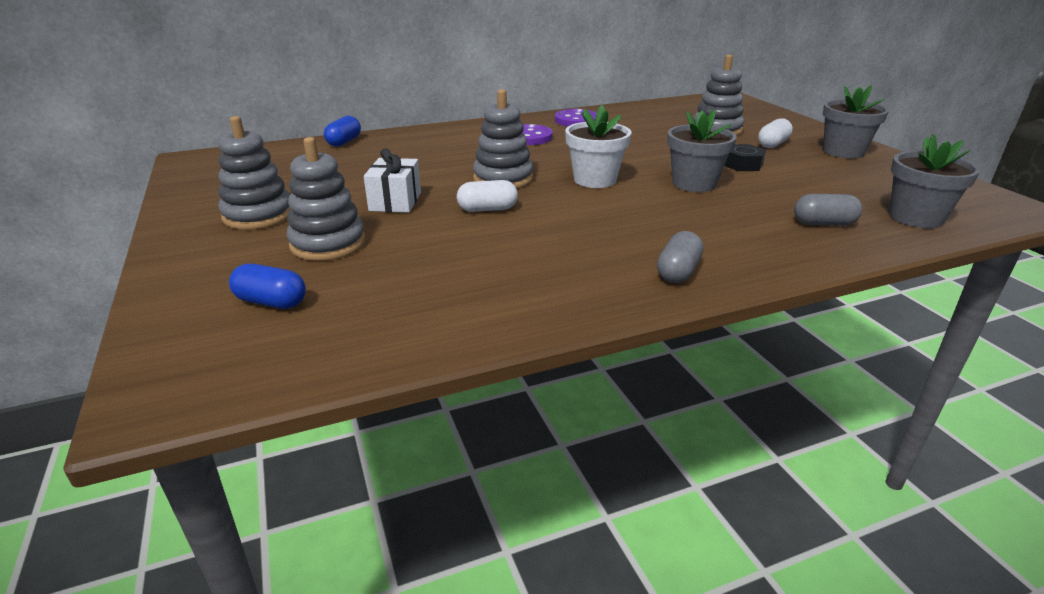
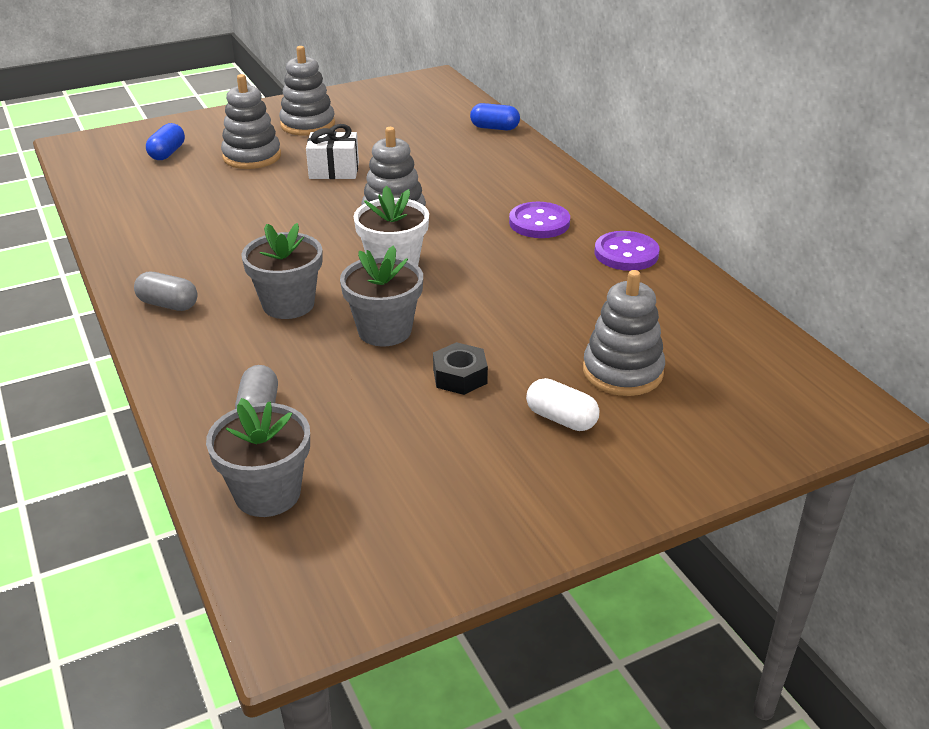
camera: 85 degrees right, 5 degrees up
white capsule [457,180,518,212] -> none
grey flower pot [823,85,889,159] -> grey flower pot moved to [241,223,322,319]

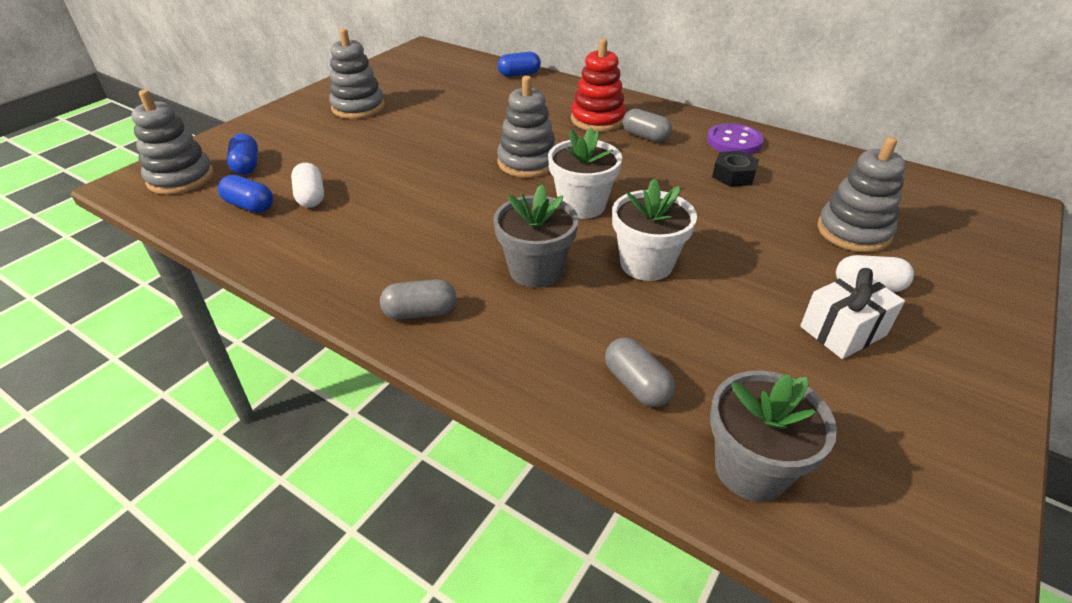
camera: 30 degrees left, 5 degrees up
grey stacking toy [221,74,281,169] -> grey stacking toy moved to [131,90,214,195]
white gift [306,124,359,179] -> white gift moved to [800,268,905,359]
grey flower pot [340,245,423,347] -> white flower pot [612,178,697,281]
black nut [433,342,488,395] -> black nut moved to [712,151,759,187]
purple button [509,202,570,238] -> grey capsule [623,109,672,142]
none -> blue capsule [218,175,273,213]
none -> white capsule [291,163,324,208]
none -> red stacking toy [571,39,626,132]

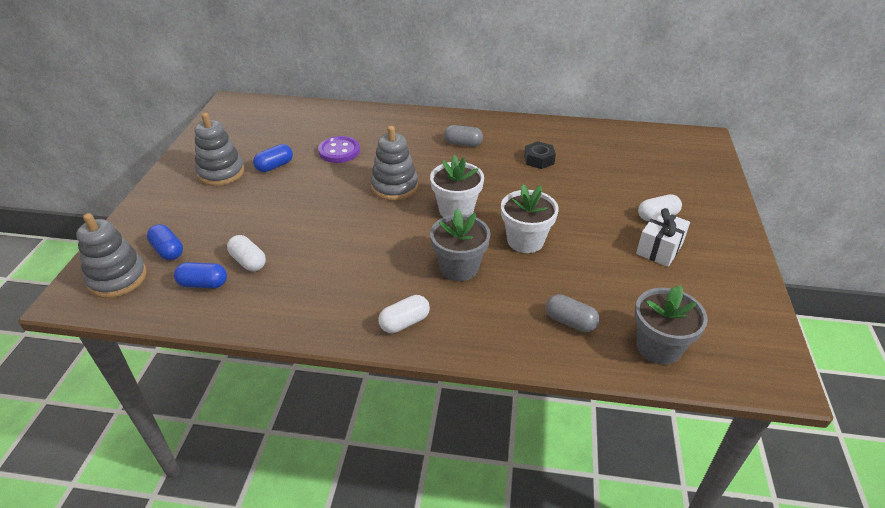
camera: 25 degrees left, 0 degrees up
grey capsule [380,279,456,320] -> white capsule [378,295,430,333]
blue capsule [497,52,541,77] -> blue capsule moved to [253,144,293,172]
red stacking toy [571,39,626,132] -> none
purple button [707,123,764,155] -> purple button moved to [318,136,360,163]
grey stacking toy [817,137,906,252] -> none

